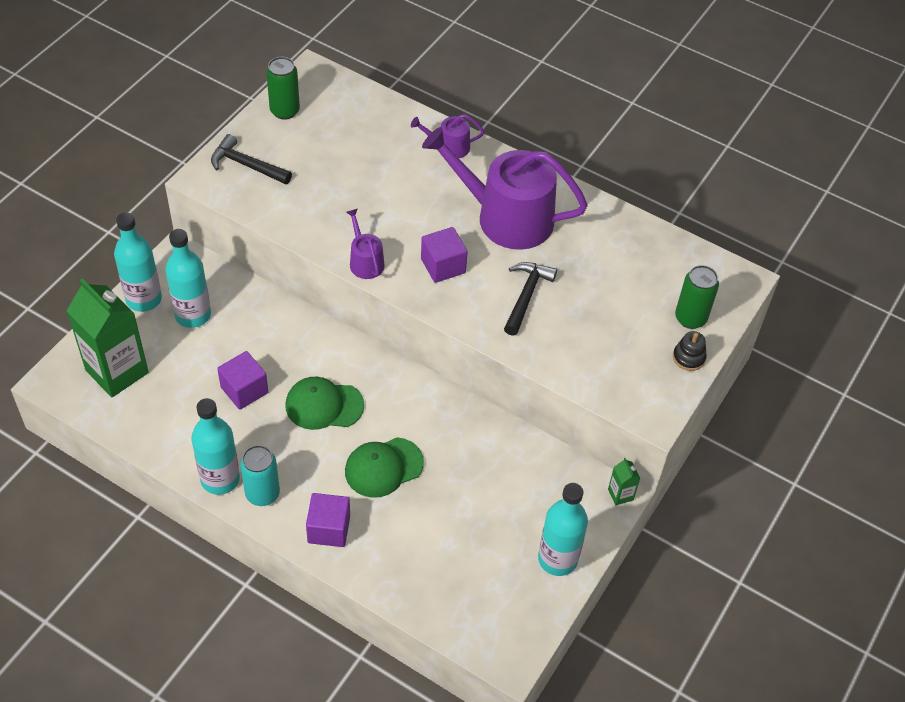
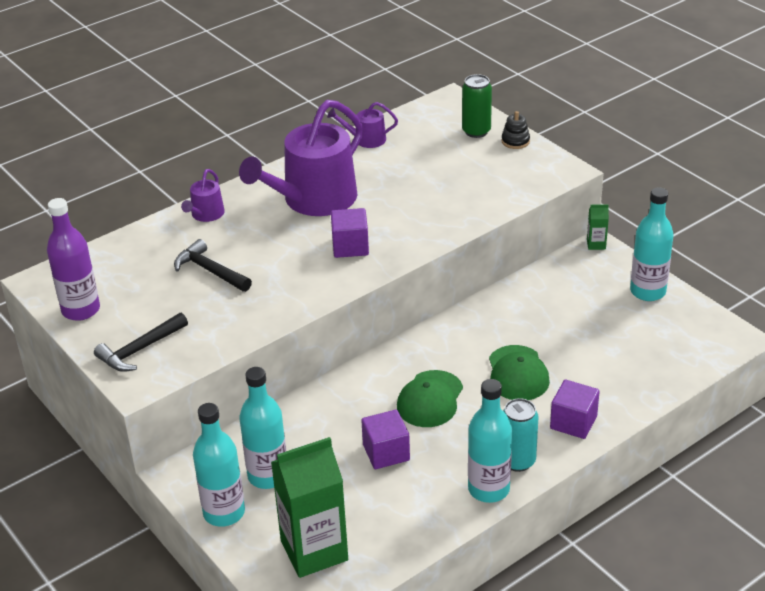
camera: 65 degrees left, 15 degrees down
green can [266,57,300,120] -> purple bottle [47,198,100,321]
purple watering can [347,209,384,279] -> purple watering can moved to [327,102,398,148]
black hammer [504,262,557,336] -> black hammer moved to [174,239,252,292]

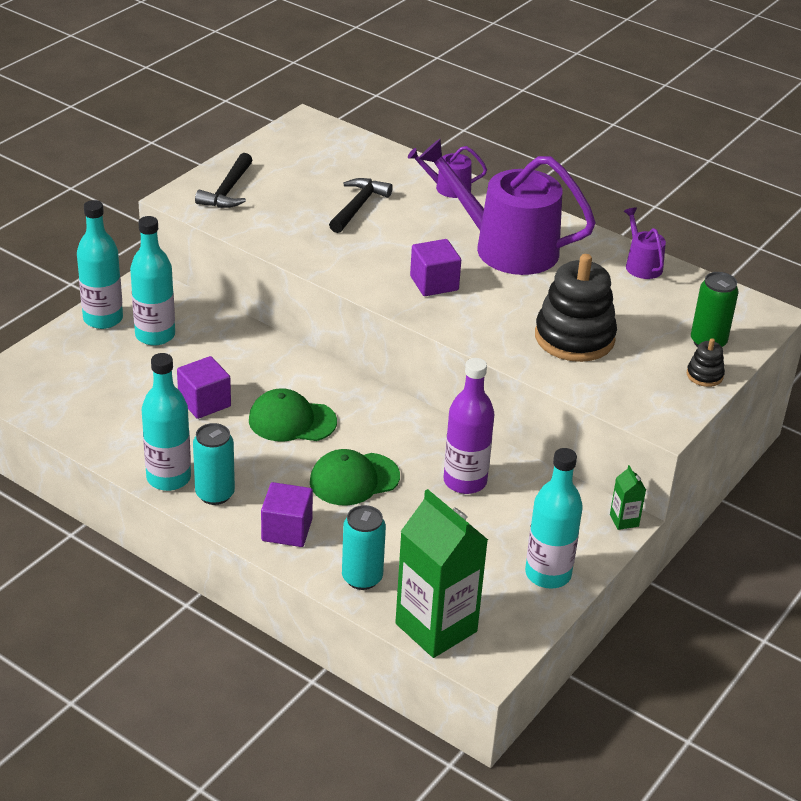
camera: 70 degrees right, 0 degrees up
purple bottle [47,198,100,321] -> purple bottle moved to [444,358,495,494]
black hammer [94,313,188,372] -> black hammer turned 105 degrees counterclockwise [195,153,252,208]
green carton [271,437,348,578] -> green carton moved to [395,489,488,658]
none -> turquoise can [342,505,386,590]
none -> black stacking toy [535,254,617,362]

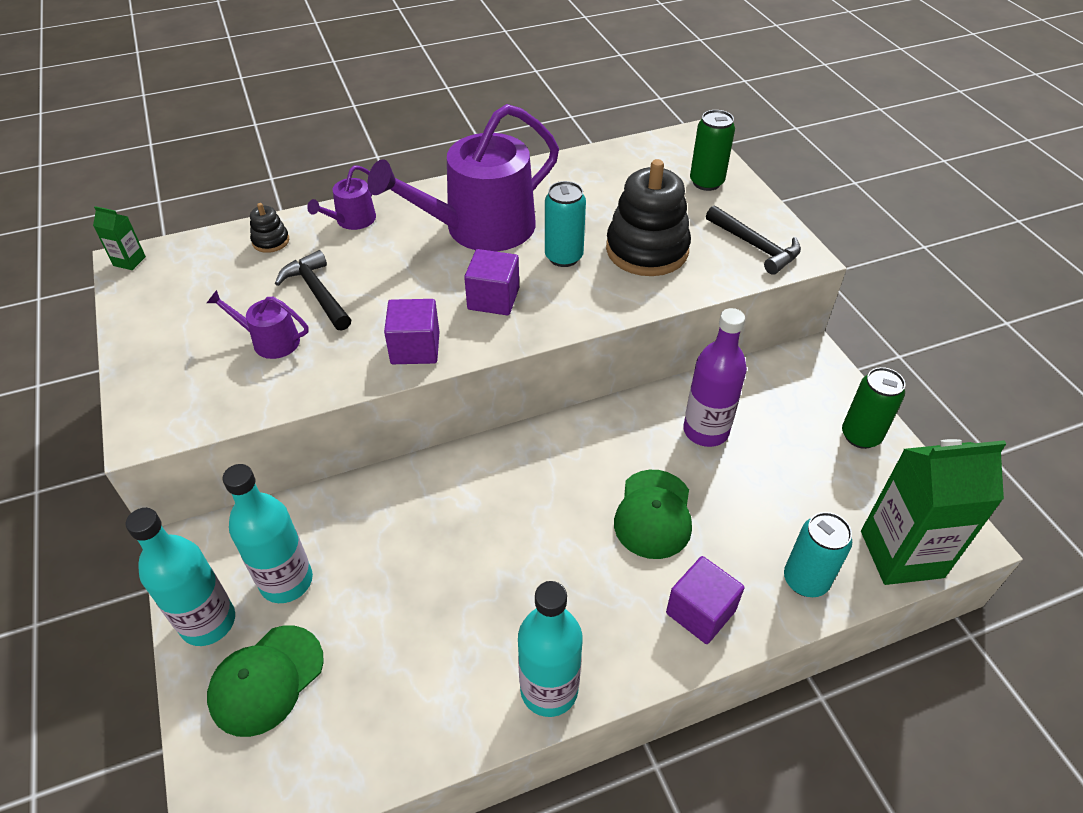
camera: 55 degrees left, 10 degrees up
purple cube [177,356,231,419] -> purple cube moved to [384,299,439,364]
turquoise can [193,423,235,505] -> turquoise can moved to [545,181,586,267]
black hammer [195,153,252,208] -> black hammer moved to [706,205,801,275]
green cap [249,388,337,441] -> green cap moved to [207,626,324,737]
turquoise bottle [525,448,583,589] -> green can [842,367,905,449]
green carton [610,465,646,530] -> green carton moved to [93,206,146,270]
purple watering can [624,208,666,279] -> purple watering can moved to [207,290,309,359]
black stacking toy [687,338,725,387] -> black stacking toy moved to [250,203,289,253]

